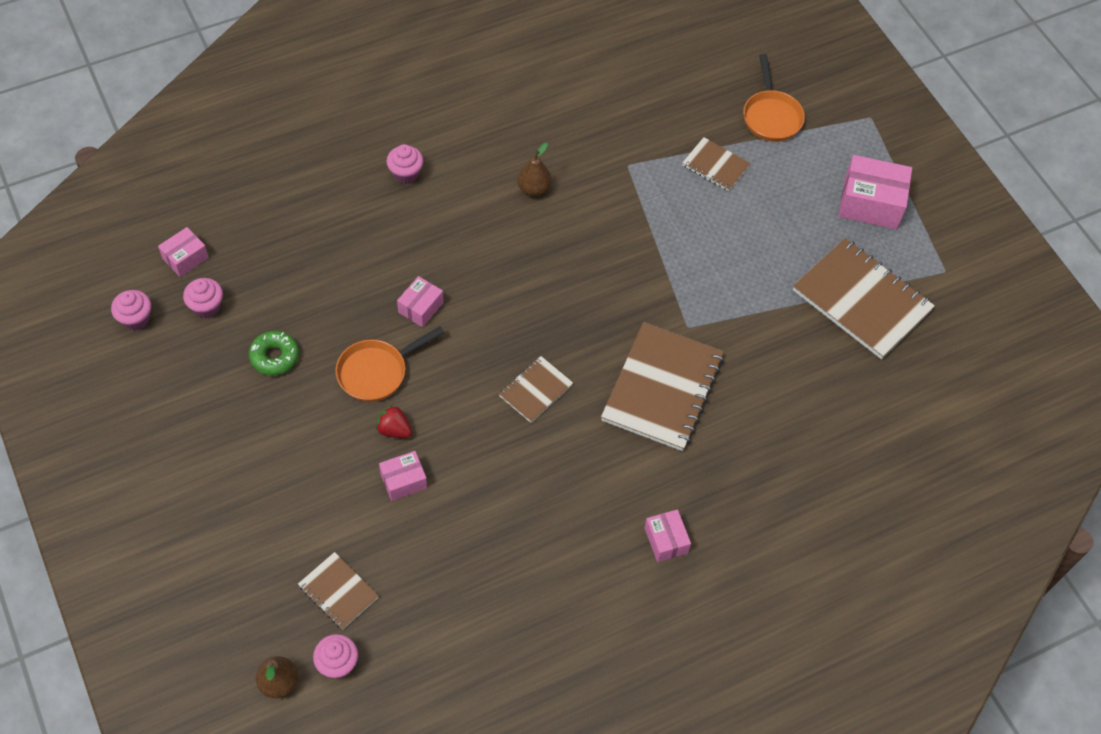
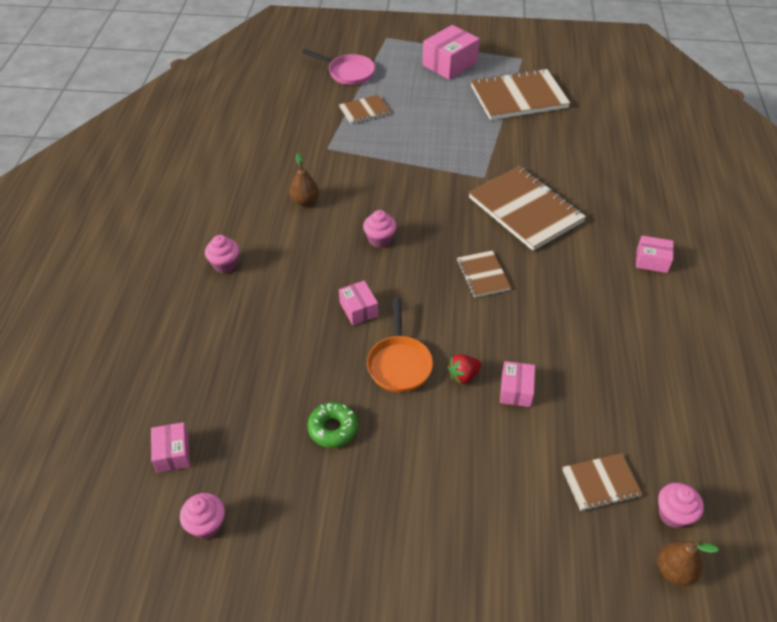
camera: 55 degrees left, 10 degrees down
pink cupcake [183,278,223,318] -> pink cupcake moved to [363,210,397,248]
orange pan [743,54,805,142] -> pink pan [302,49,375,85]

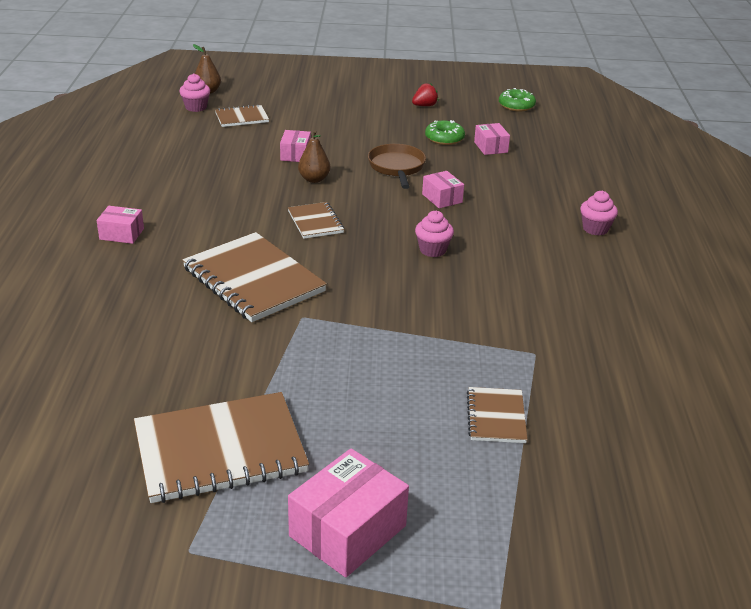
camera: 175 degrees right, 15 degrees down
pink box [151,422,190,473] -> pink box moved to [474,123,510,155]
pink cupcake [180,493,225,539] -> green donut [499,88,536,111]
brown pear [289,153,319,206] -> brown pear moved to [298,130,331,183]
pink pan [302,49,375,85] -> none
brown notebook [339,94,391,124] -> brown notebook turned 60 degrees counterclockwise [467,387,528,443]
orange pan [367,298,433,392] -> brown pan [368,144,426,189]
red strawberry [447,354,481,384] -> red strawberry moved to [412,83,438,106]

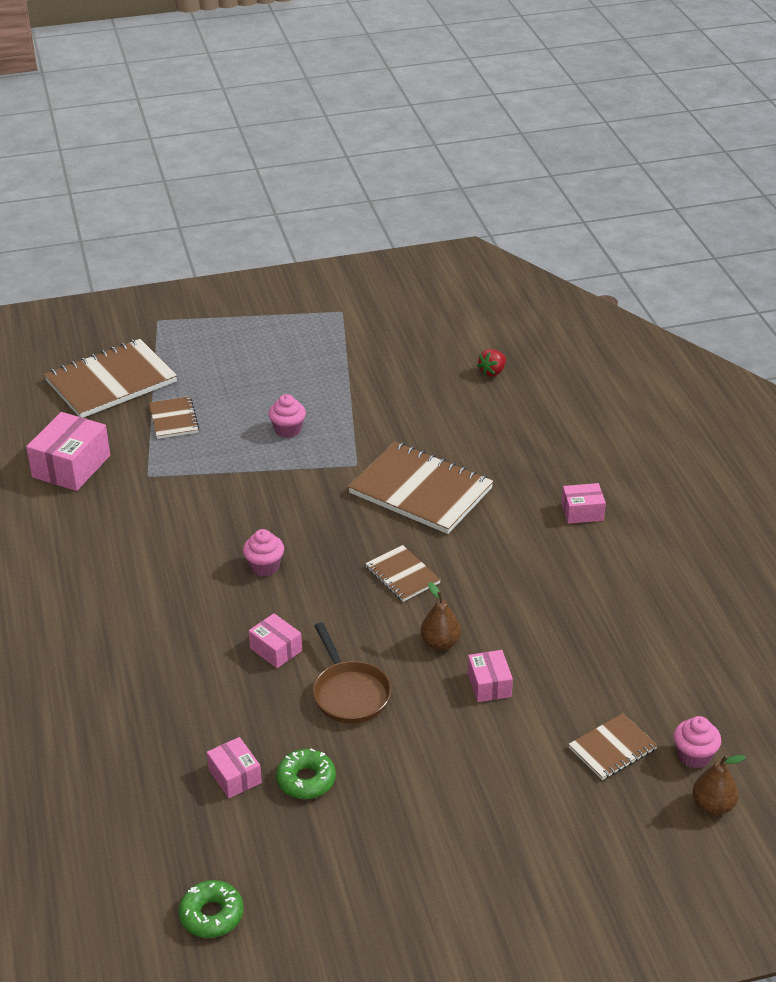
camera: 165 degrees right, 5 degrees up
brown notebook [134,392,309,503] -> brown notebook moved to [44,339,177,418]
pink box [288,448,409,578] -> pink box moved to [26,412,110,491]
red strawberry [412,83,438,106] -> red strawberry moved to [477,349,506,377]
pink cupcake [580,191,618,236] -> pink cupcake moved to [268,394,306,438]

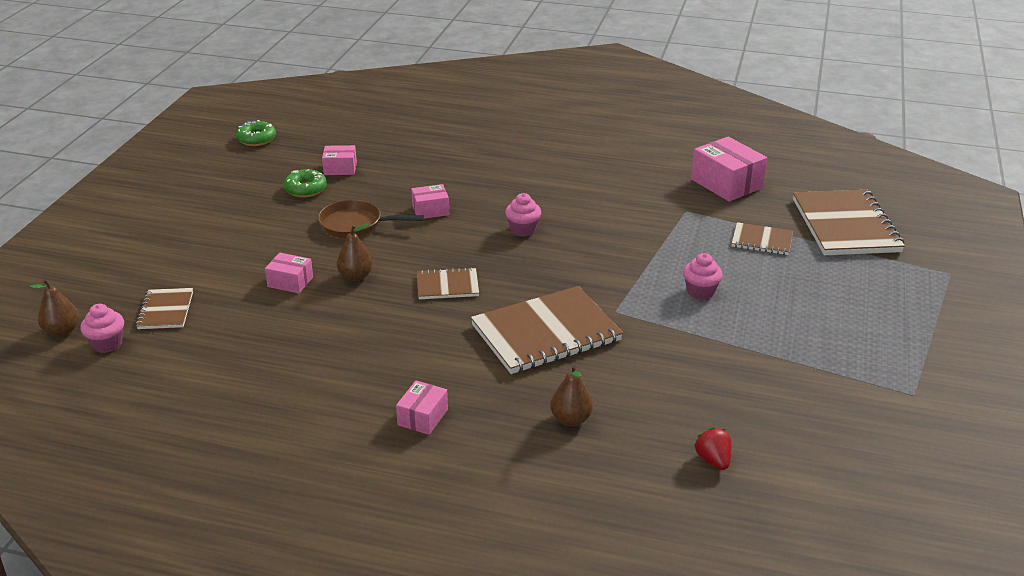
camera: 120 degrees right, 5 degrees down
none -> brown pear [550,365,593,426]

